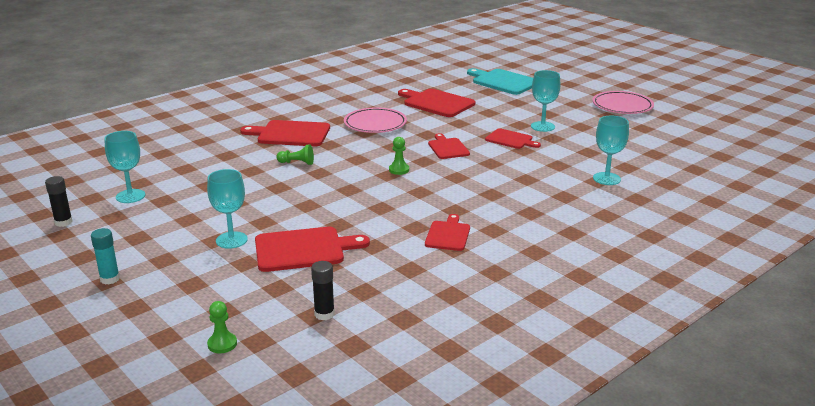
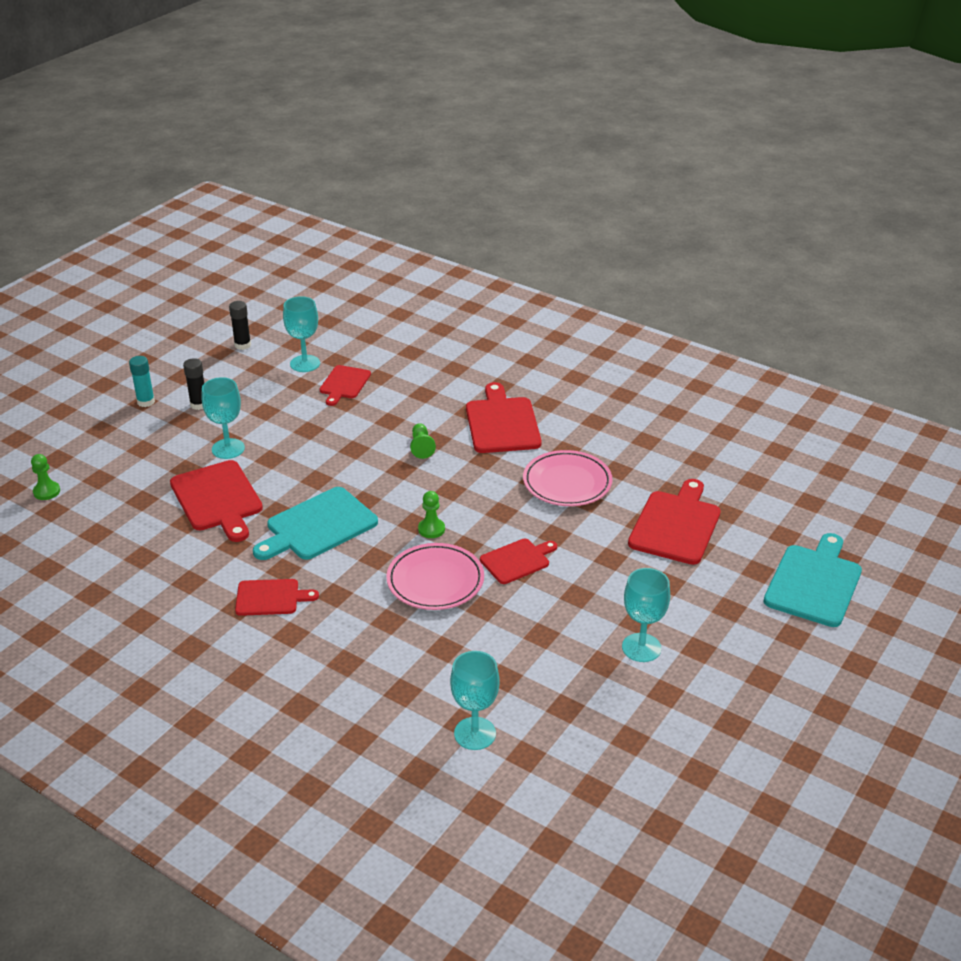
camera: 75 degrees right, 10 degrees up
black glue stick [311,261,335,320] -> black glue stick moved to [183,358,204,410]
red cutting board [485,128,541,149] -> red cutting board moved to [320,365,371,406]
pink plate [592,91,654,114] -> pink plate moved to [386,543,484,610]
none -> turquoise cutting board [253,487,378,560]

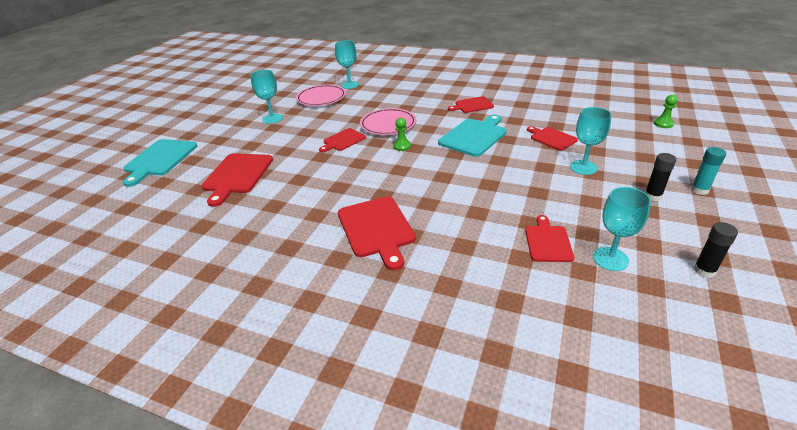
camera: 170 degrees right, 0 degrees up
red cutting board [170,460,263,542] -> red cutting board [527,126,578,151], size x0.61
green pawn [410,423,436,459] -> none
pink plate [523,450,612,506] -> pink plate moved to [296,84,346,106]

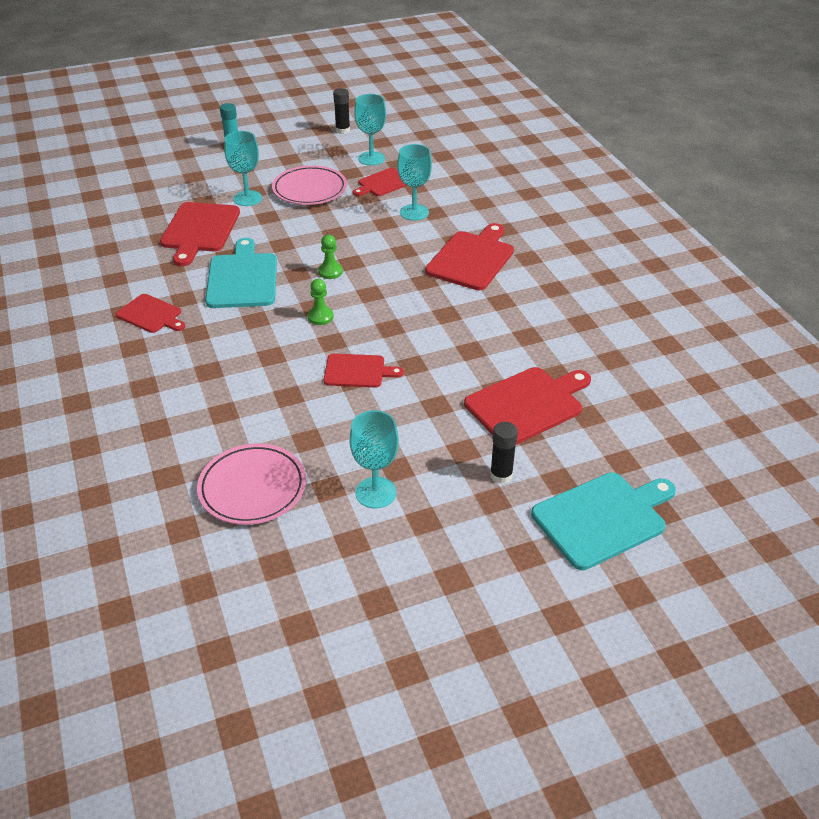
camera: 135 degrees left, 5 degrees up
turquoise goblet [335,40,359,89] -> turquoise goblet moved to [397,144,432,221]
pink plate [360,108,416,135] -> pink plate moved to [272,165,347,205]
turquoise cutting board [438,115,506,157] -> turquoise cutting board turned 90 degrees clockwise [205,238,277,308]
red cutting board [527,126,578,151] -> red cutting board [160,202,240,266], size x1.64
black glue stick [645,153,676,201] -> black glue stick moved to [490,422,518,484]
green pawn [654,95,678,128] -> green pawn moved to [318,235,343,279]

